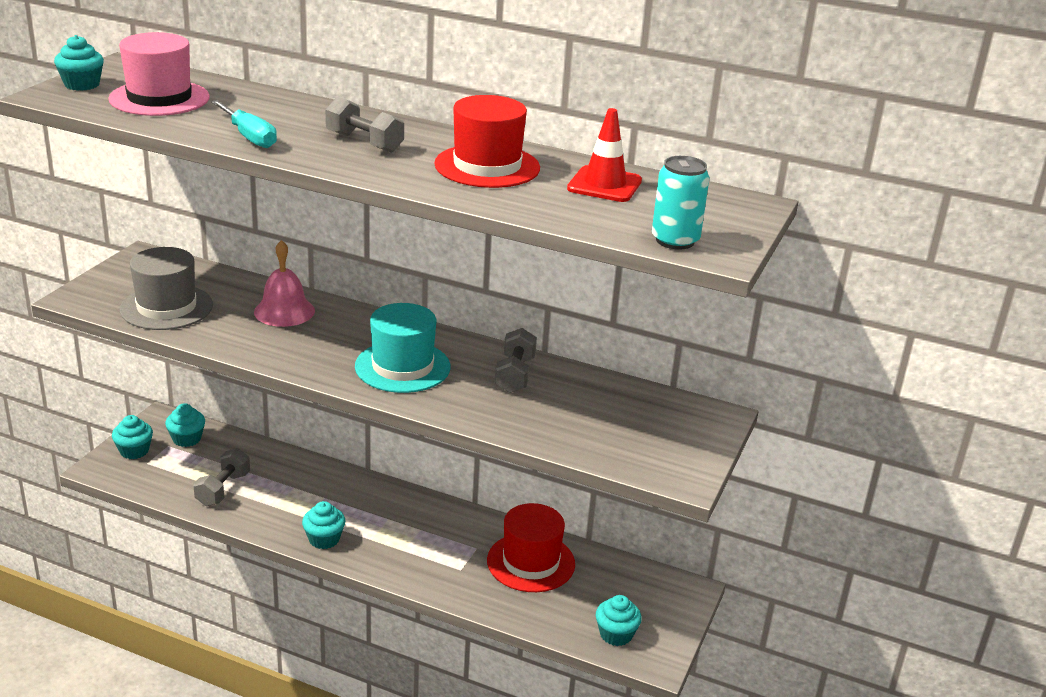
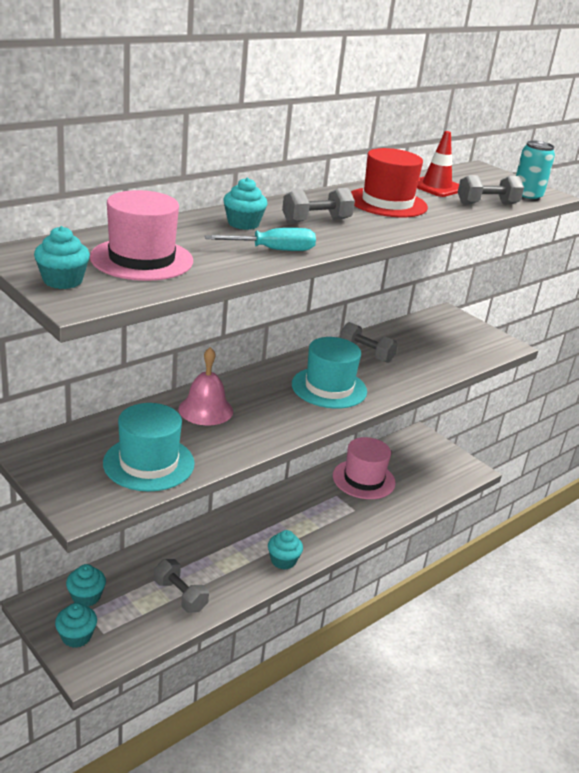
camera: 65 degrees left, 0 degrees up
grey hat [120,247,213,330] -> turquoise hat [103,403,195,491]
red hat [487,503,575,592] -> pink hat [333,437,396,499]
turquoise cupcake [596,595,642,646] -> turquoise cupcake moved to [223,178,268,230]
none -> grey dumbbell [458,175,524,204]

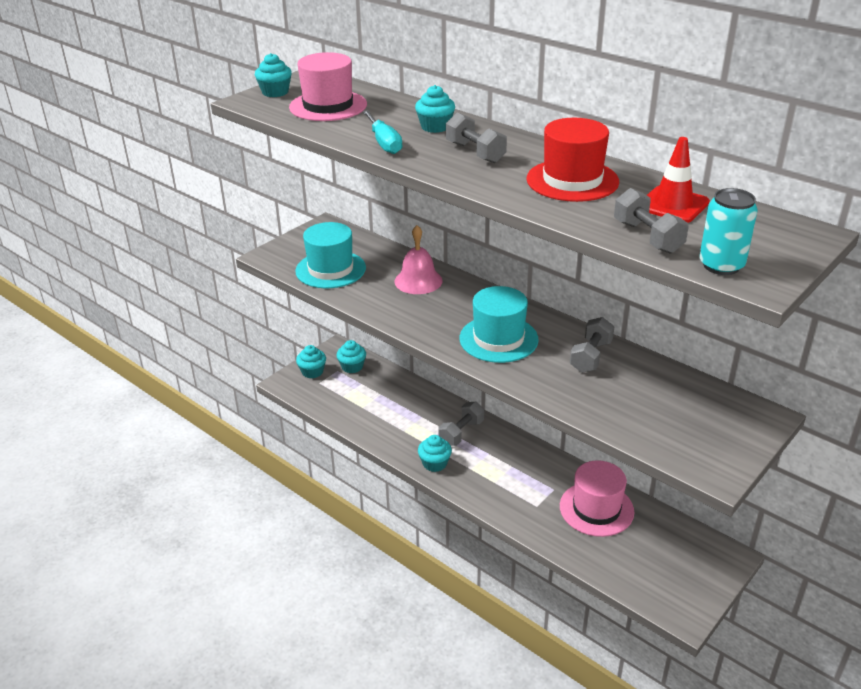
camera: 85 degrees right, 5 degrees up
grey dumbbell [154,559,209,613] -> grey dumbbell moved to [438,402,484,446]

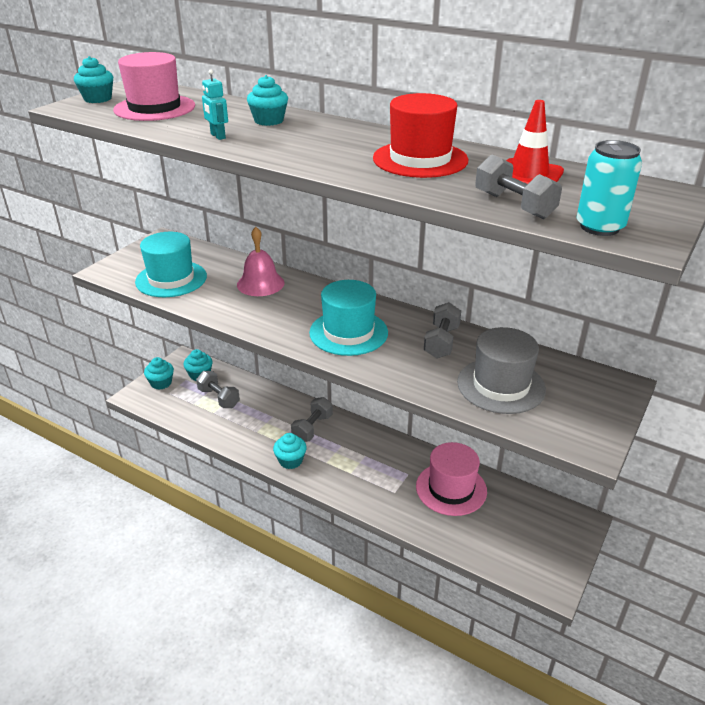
camera: 10 degrees left, 0 degrees up
turquoise screwdriver [362,110,403,154] -> turquoise robot [202,70,228,140]
grey dumbbell [446,113,507,163] -> grey dumbbell moved to [196,371,240,408]
none -> grey hat [457,327,546,414]

